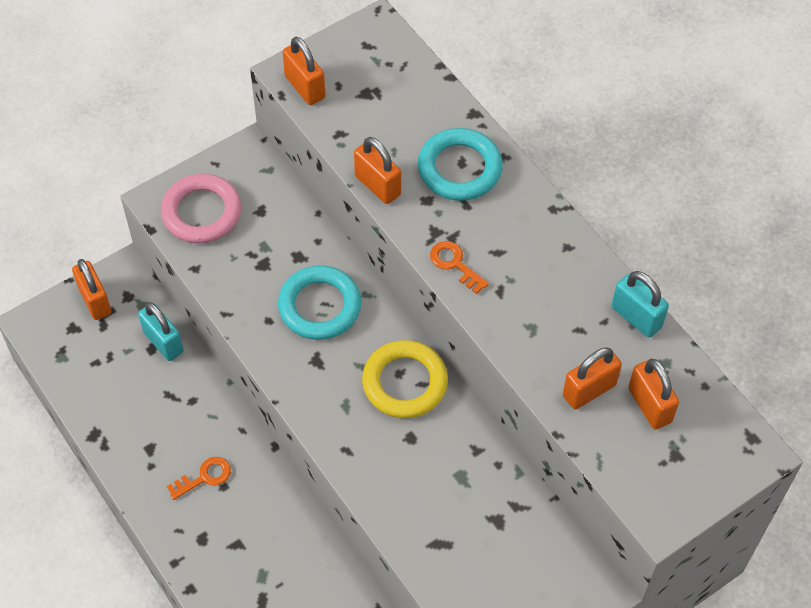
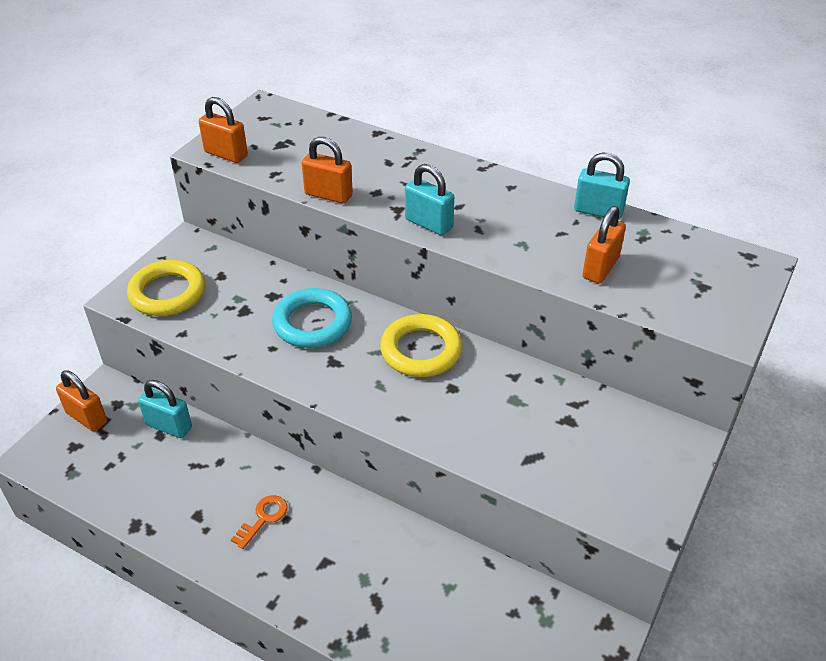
camera: 25 degrees left, 15 degrees down
pink ring [161,174,242,243] -> yellow ring [127,260,205,316]
turquoise ring [418,128,503,201] -> none
orange key [430,241,489,294] -> turquoise padlock [405,164,454,235]
orange padlock [628,359,679,430] -> none

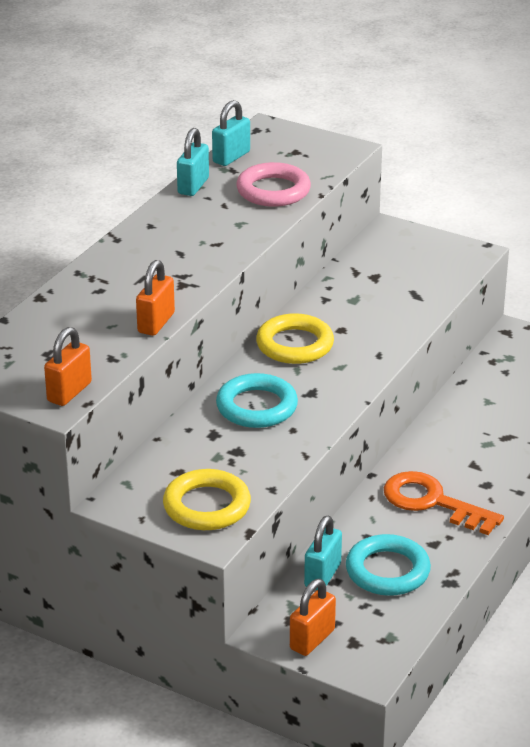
camera: 90 degrees left, 10 degrees down
orange key [231,495,288,549] -> orange key [384,471,504,535], size x1.96
turquoise padlock [405,164,454,235] -> turquoise padlock moved to [212,100,250,166]
orange padlock [582,206,626,284] -> pink ring [236,162,311,207]
none -> turquoise ring [346,534,431,596]

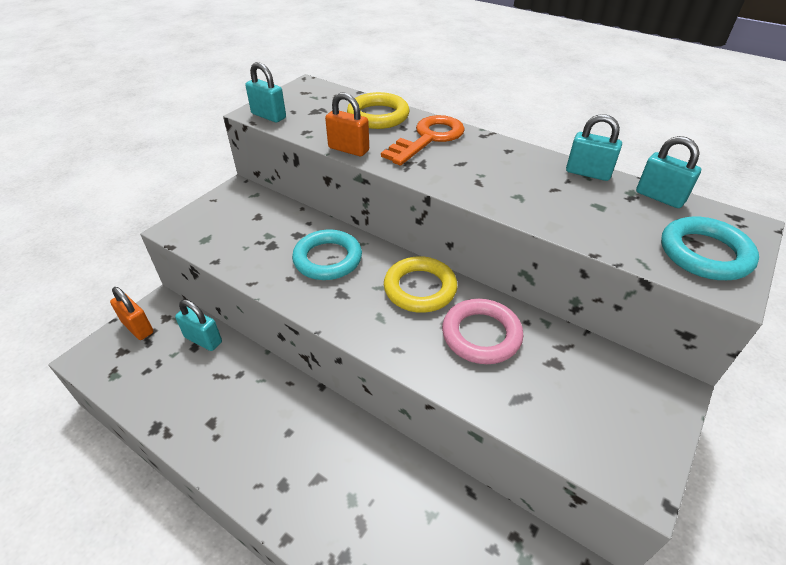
camera: 95 degrees right, 10 degrees up
orange padlock [44,327,92,406] -> turquoise padlock [245,62,286,123]
yellow ring [163,469,251,530] -> yellow ring moved to [347,92,410,129]
pink ring [236,162,311,207] -> pink ring moved to [442,299,523,364]
turquoise ring [346,534,431,596] -> turquoise ring moved to [661,216,759,280]
orange key [384,471,504,535] -> orange key moved to [381,115,465,165]

